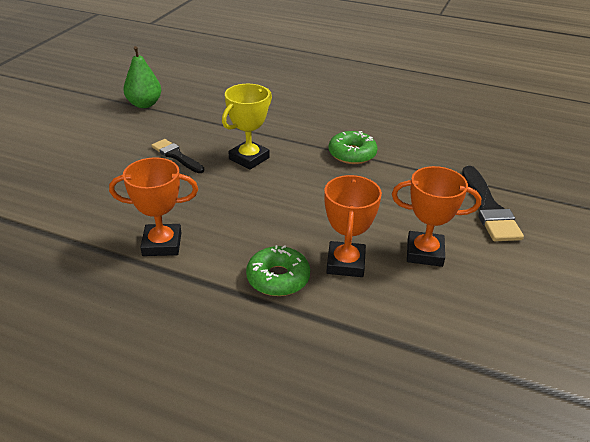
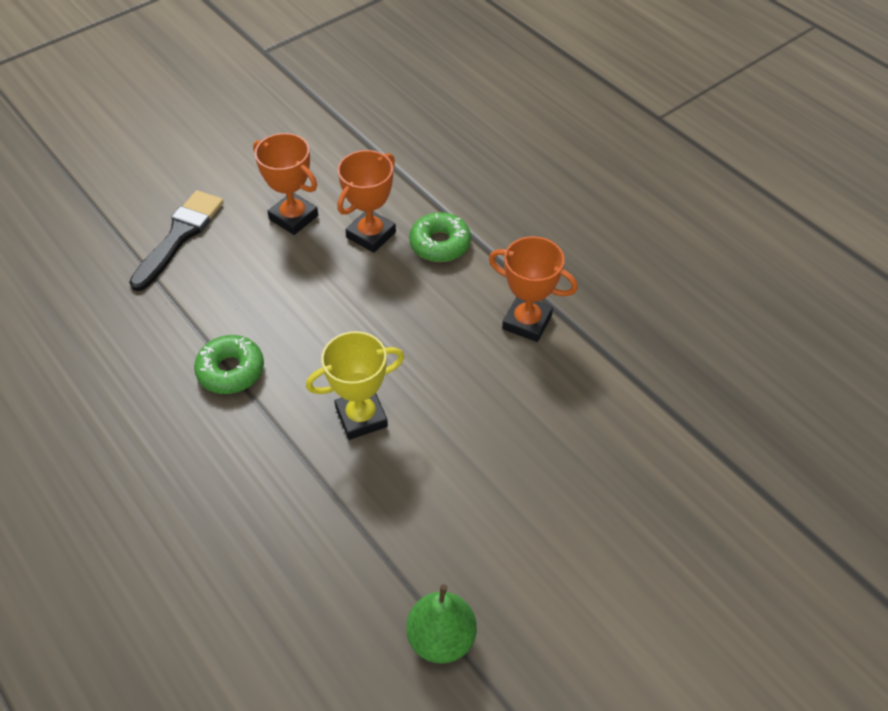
camera: 150 degrees left, 15 degrees up
black brush [151,139,204,173] -> none

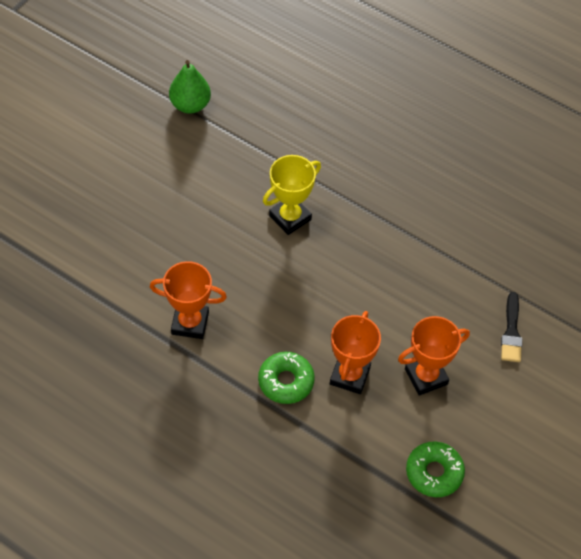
camera: 160 degrees right, 5 degrees up
black brush [129,190,224,291] -> black brush [501,292,522,362], size x0.65
green donut [194,335,264,394] -> green donut moved to [406,441,465,497]
orange trophy [253,133,318,235] -> orange trophy turned 45 degrees counterclockwise [398,316,470,396]

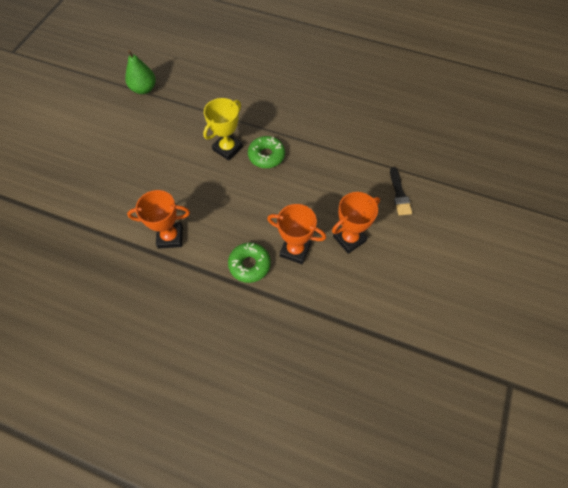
camera: 10 degrees left, 5 degrees up
orange trophy [330,311,381,394] -> orange trophy turned 75 degrees counterclockwise [267,204,326,264]
green donut [406,441,465,497] -> green donut moved to [248,136,285,168]

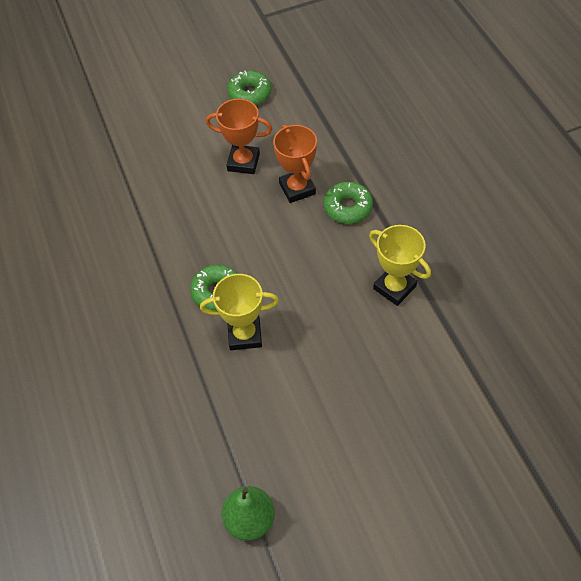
camera: 130 degrees left, 5 degrees down
orange trophy [127,190,190,249] -> yellow trophy [369,225,431,306]
black brush [390,167,412,215] -> none
none -> green donut [227,71,271,105]

